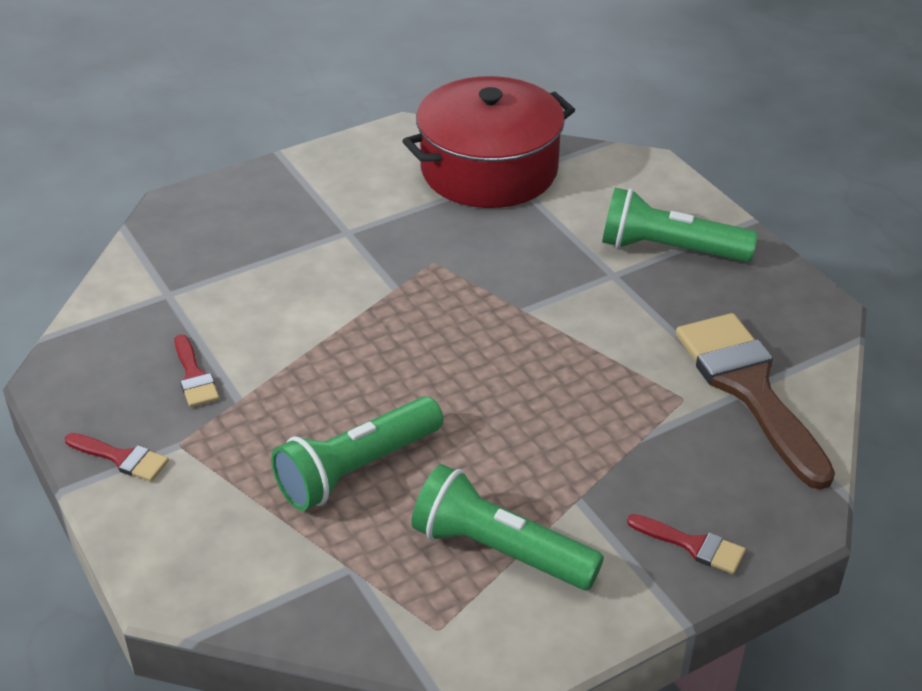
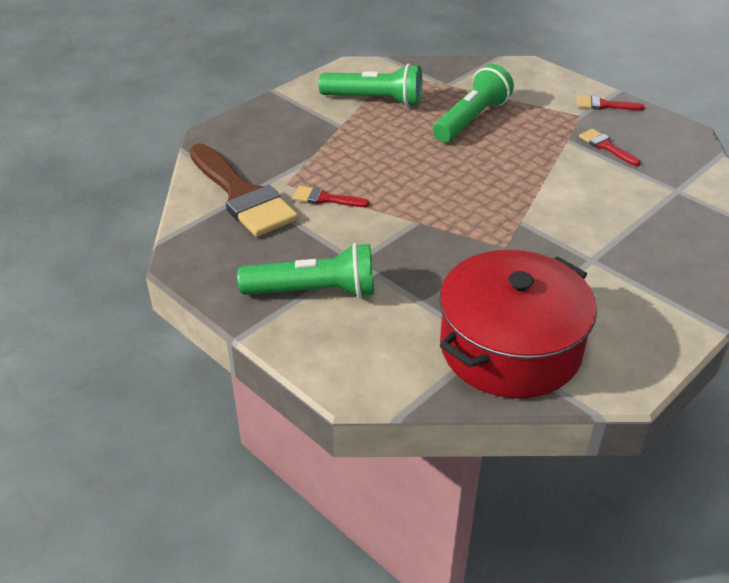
camera: 165 degrees right, 0 degrees up
red brush [627,514,746,574] -> red brush moved to [293,186,369,207]

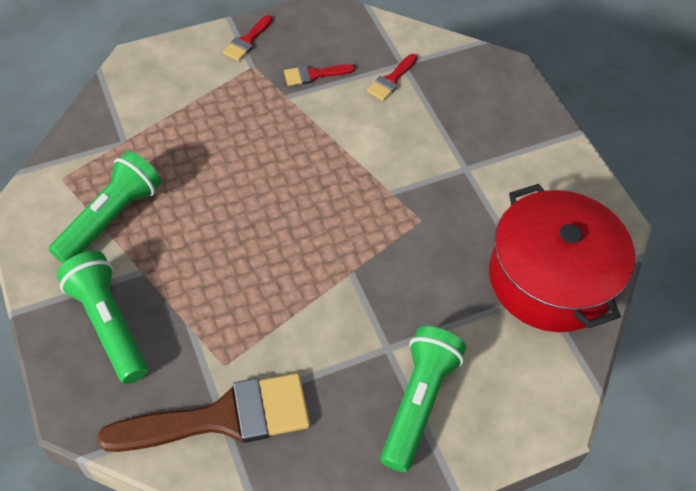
camera: 70 degrees left, 15 degrees up
red brush [293,186,369,207] -> red brush moved to [367,54,417,101]
green flashlight [433,64,514,142] -> green flashlight moved to [57,251,148,384]

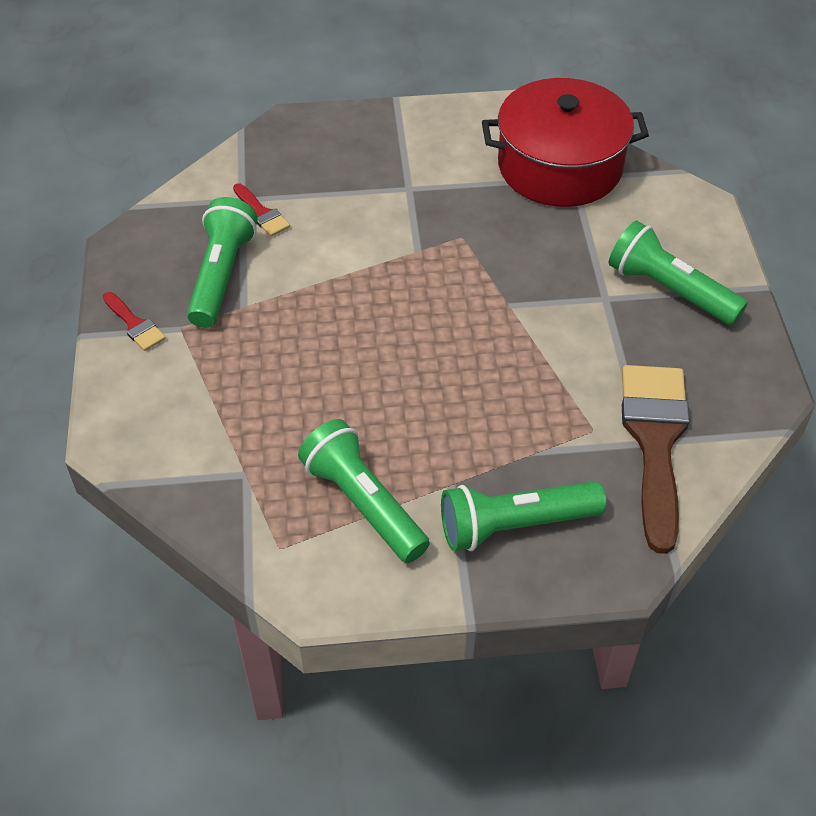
camera: 70 degrees left, 5 degrees down
red brush [284,64,355,86] -> green flashlight [187,197,258,328]

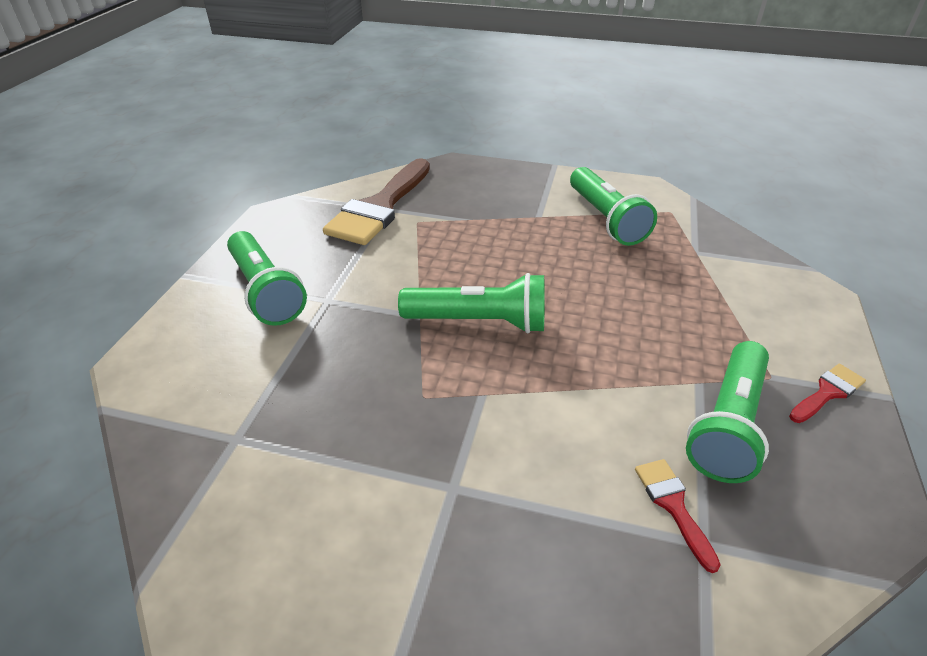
camera: 160 degrees left, 10 degrees down
red brush [103,292,166,351] -> red brush turned 75 degrees clockwise [789,364,866,423]
green flashlight [441,481,607,551] -> green flashlight moved to [398,273,545,333]
red pot [482,78,649,207] -> none

